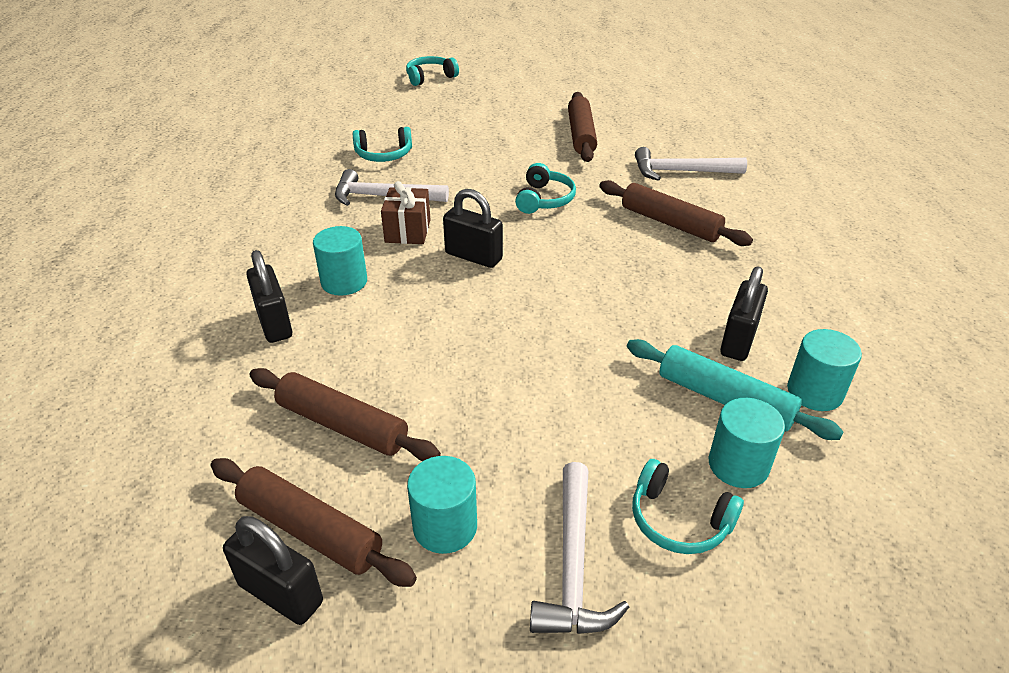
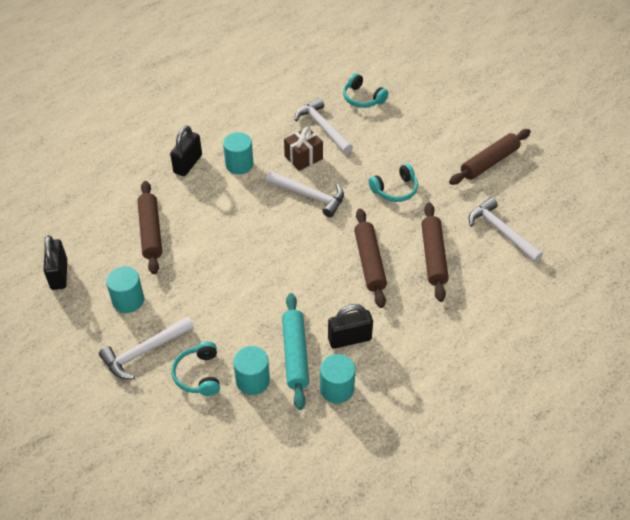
camera: 50 degrees right, 10 degrees up
brown rolling pin [210,458,417,587] -> brown rolling pin moved to [354,209,387,308]
turquoise headphones [406,56,459,86] -> none
black padlock [443,189,503,268] -> white hammer [266,171,344,217]

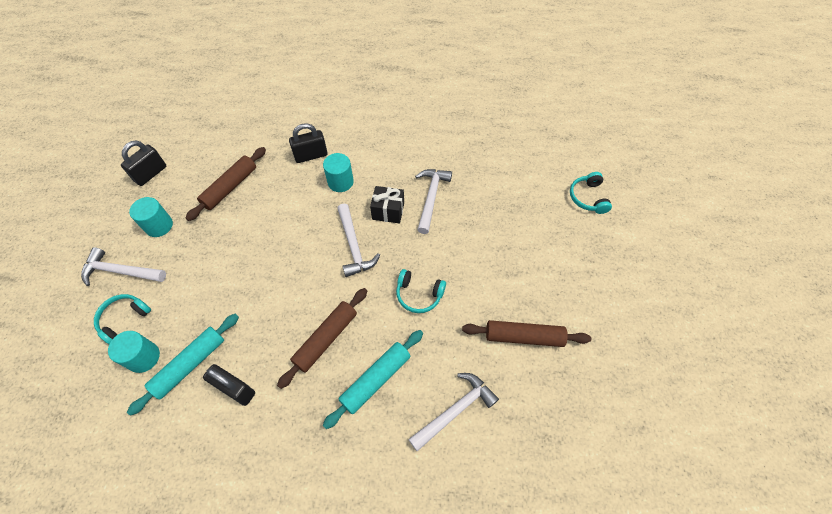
camera: 45 degrees right, 10 degrees up
brown gift [284,127,323,171] -> black gift [370,186,404,224]
turquoise cylinder [320,354,355,403] -> none
turquoise headphones [343,73,388,108] -> turquoise headphones moved to [570,172,612,214]
brown rolling pin [421,203,449,302] -> turquoise rolling pin [323,330,423,429]
white hammer [469,197,543,262] -> white hammer turned 45 degrees clockwise [408,373,499,451]

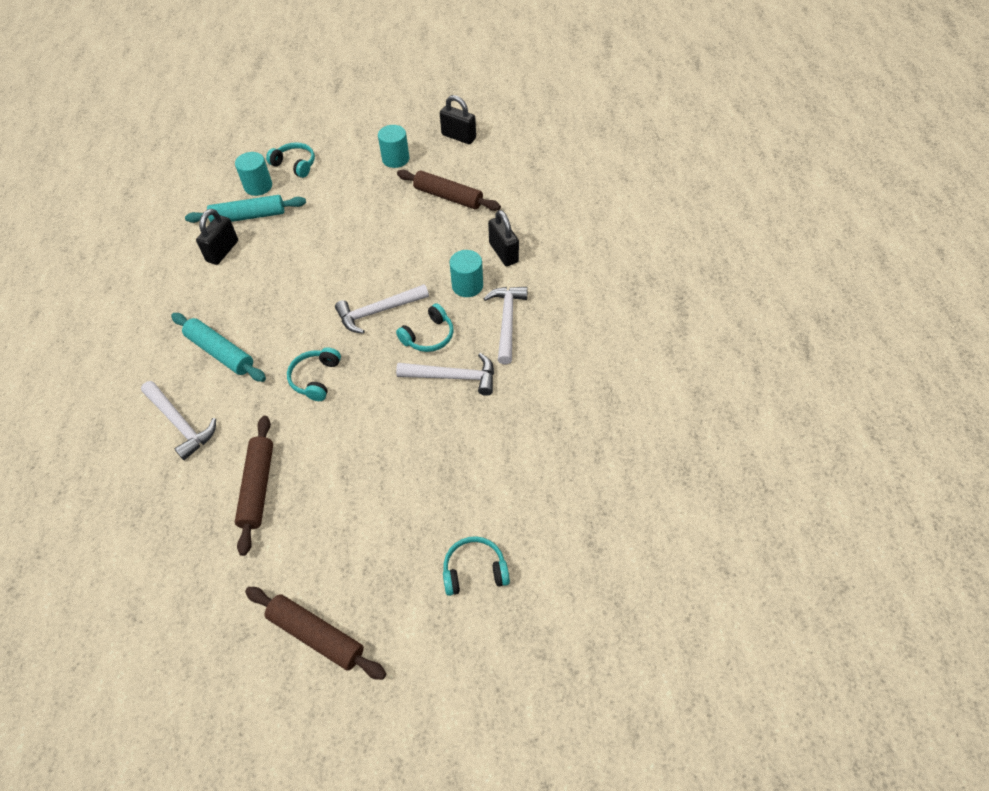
camera: 85 degrees right, 5 degrees down
white hammer [81,247,166,286] -> white hammer moved to [483,287,528,364]
turquoise rolling pin [127,313,239,416] -> turquoise rolling pin turned 45 degrees counterclockwise [185,195,306,223]
brown rolling pin [277,288,367,389] -> brown rolling pin moved to [245,587,386,680]
black gift [370,186,404,224] -> turquoise headphones [396,303,453,352]

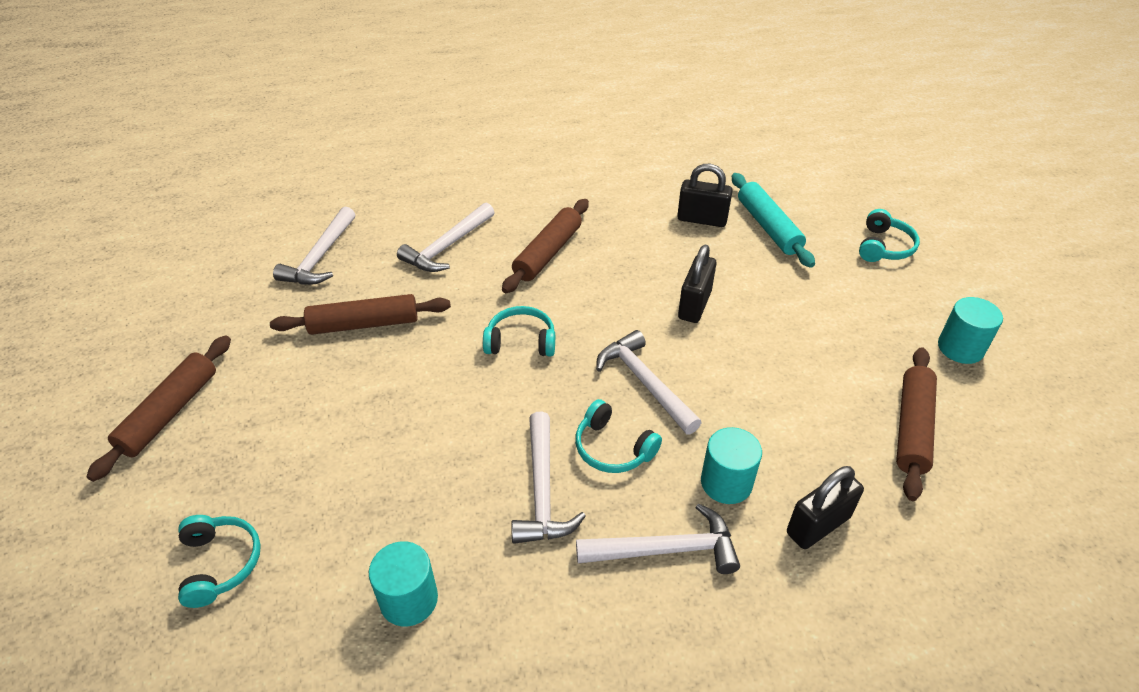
camera: 80 degrees right, 10 degrees down
turquoise rolling pin [171,313,266,382] -> brown rolling pin [502,199,589,293]
turquoise cylinder [235,152,272,196] -> turquoise cylinder moved to [369,541,438,626]
black padlock [440,95,476,144] -> black padlock moved to [678,245,716,323]
none -> white hammer [273,206,355,285]

